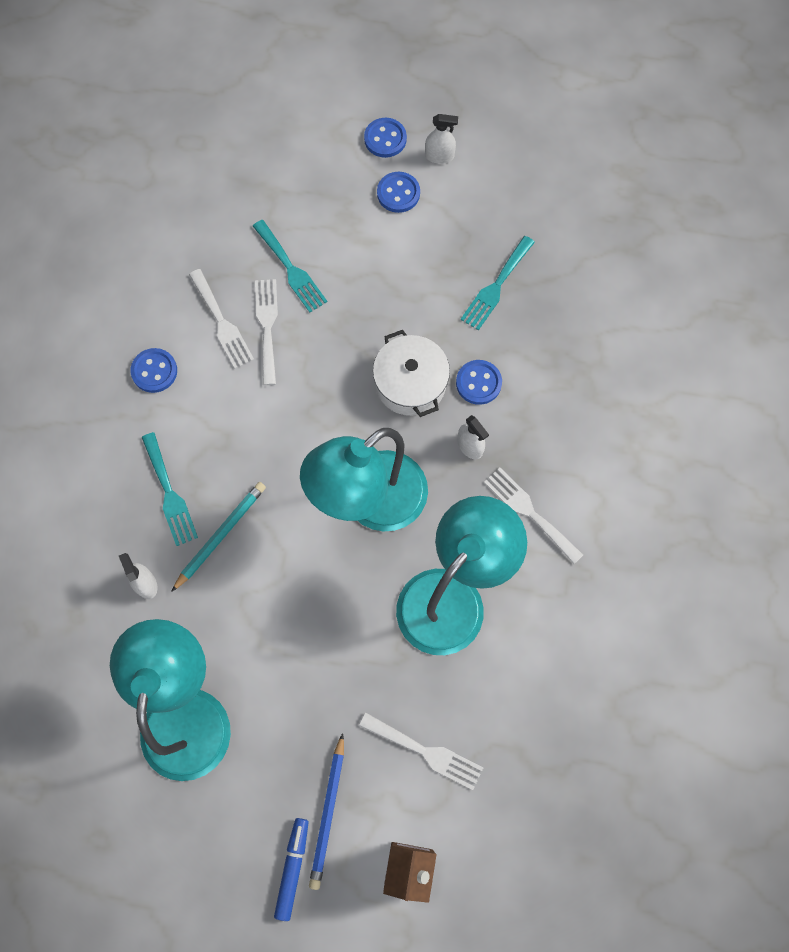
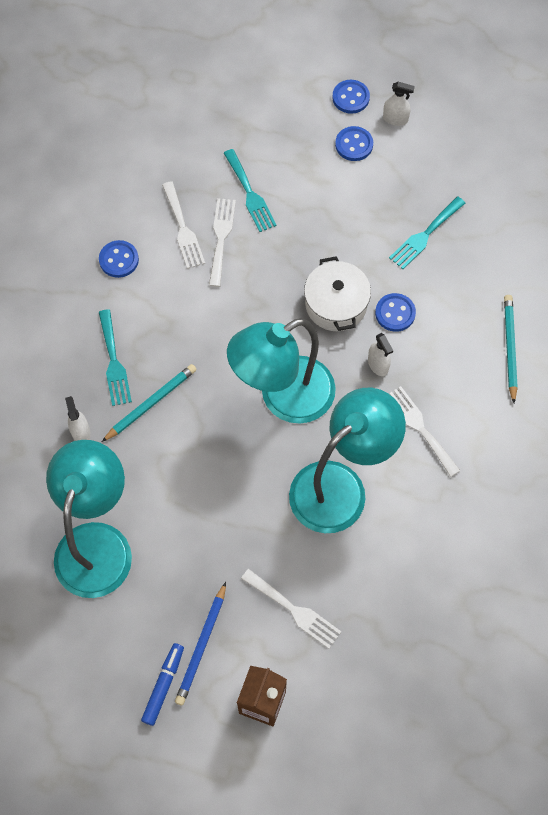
camera: 10 degrees right, 5 degrees down
none -> turquoise pencil [504,295,518,403]

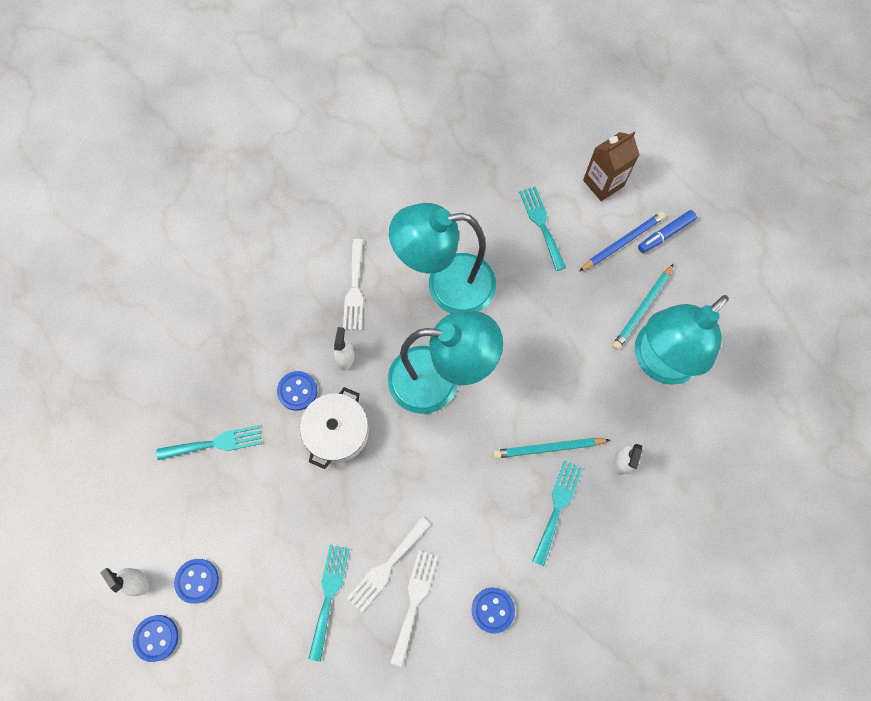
camera: 145 degrees left, 5 degrees up
white fork [241,569,341,649] -> turquoise fork [519,186,566,271]
turquoise pencil [504,295,518,403] -> turquoise pencil moved to [612,264,674,350]

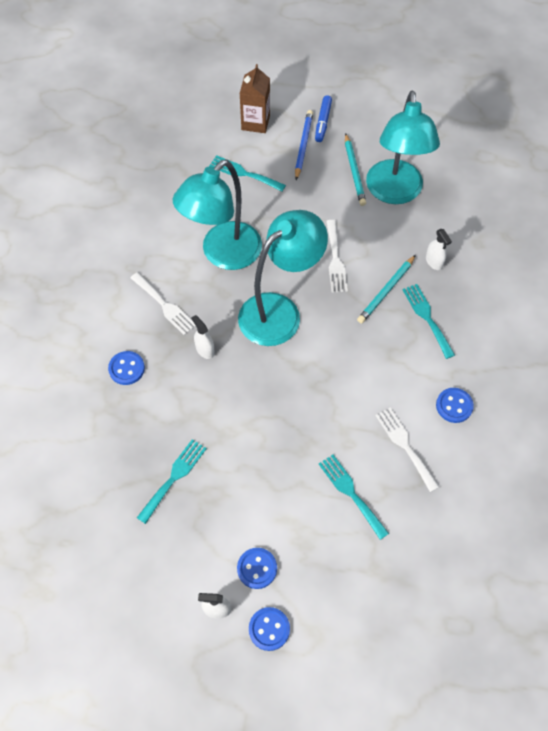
camera: 45 degrees left, 10 degrees down
blue button [277,371,317,411] -> blue button moved to [108,351,145,385]
white pot [300,387,369,469] -> none
white fork [347,517,431,612] -> white fork moved to [326,220,348,292]

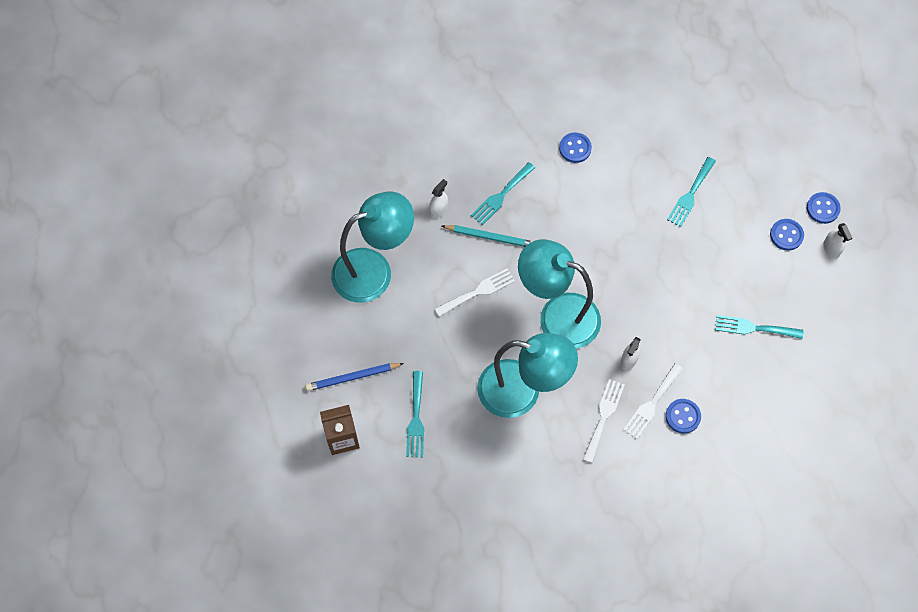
camera: 115 degrees left, 5 degrees up
blue marker [315,95,332,142] -> none
turquoise pencil [345,133,366,206] -> none
white fork [376,407,439,492] -> white fork moved to [623,363,683,439]

